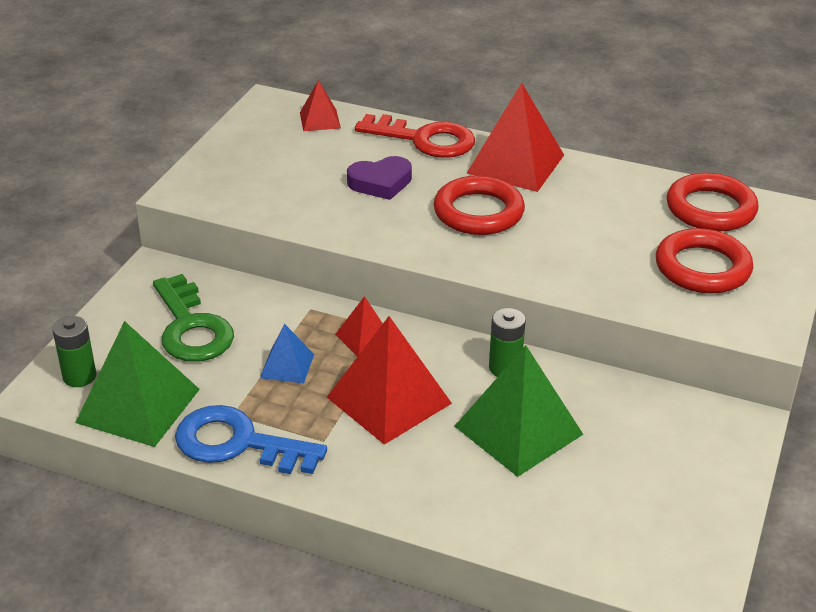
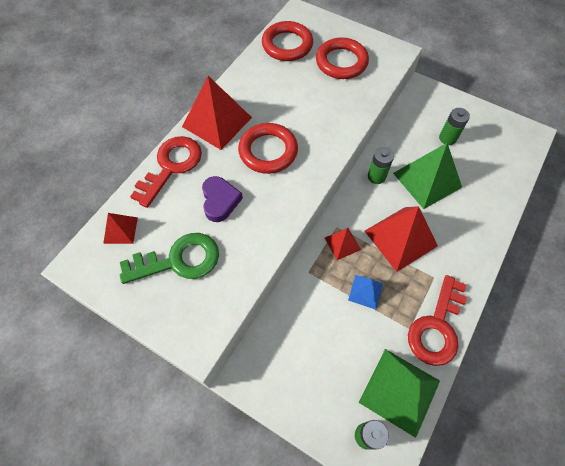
camera: 80 degrees left, 25 degrees up
green key [153,274,234,362] -> green key moved to [120,233,219,284]
blue key [175,405,327,474] -> red key [408,275,467,366]
none -> green battery [439,108,470,145]

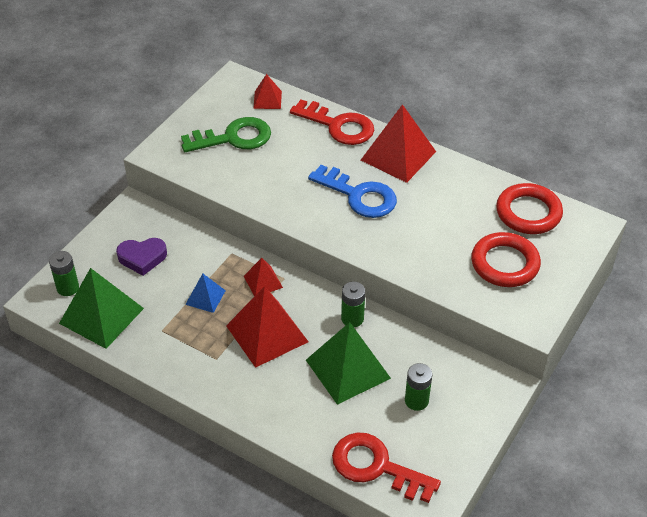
camera: 90 degrees right, 15 degrees down
green key [120,233,219,284] -> green key turned 90 degrees counterclockwise [181,117,271,152]
purple heart [202,176,243,222] -> purple heart moved to [116,238,167,276]
red ring [238,123,298,174] -> blue key [308,165,397,218]
red key [408,275,467,366] -> red key moved to [332,433,441,503]

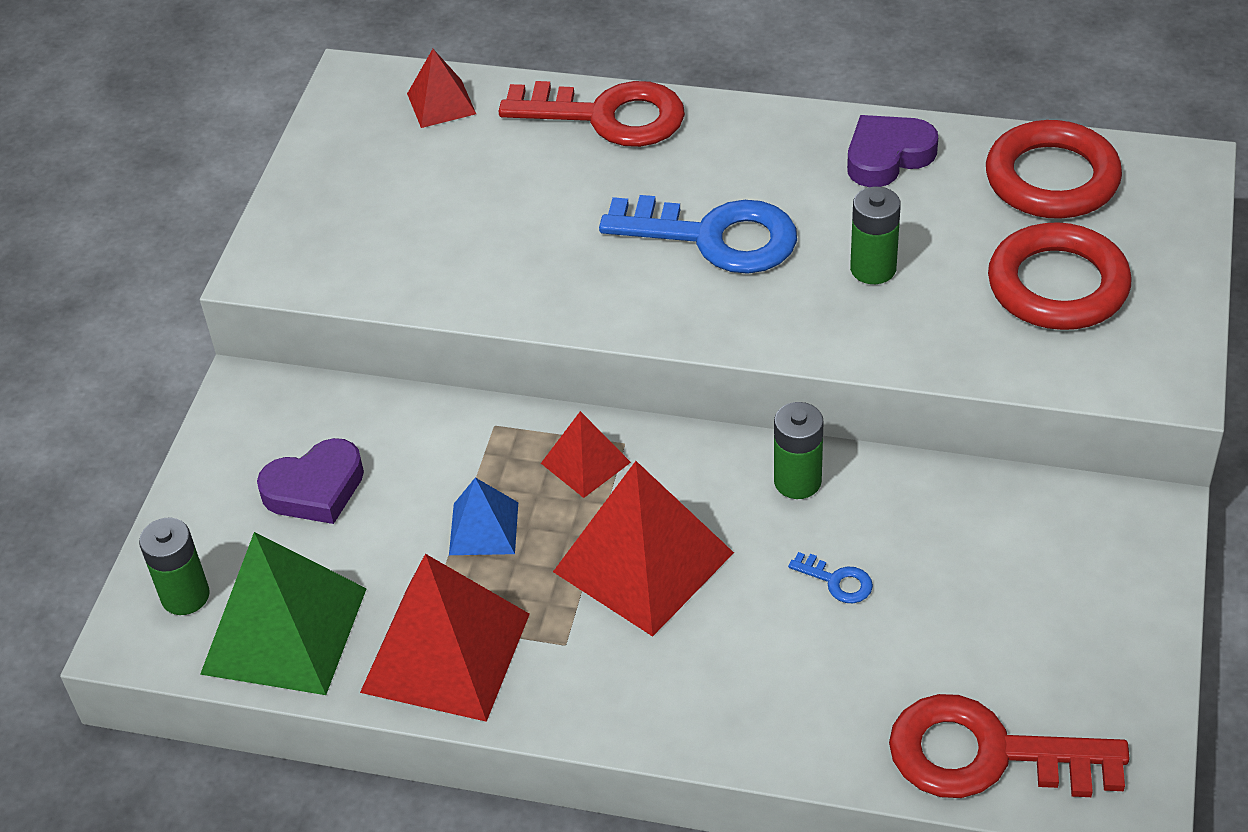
camera: 15 degrees left, 0 degrees up
green key [181,117,271,152] -> none
green pyramid [306,322,391,405] -> blue key [788,552,873,603]
red pyramid [361,104,436,183] -> red pyramid moved to [360,554,530,722]
green battery [405,363,432,411] -> green battery moved to [850,187,901,284]
none -> purple heart [847,115,938,187]

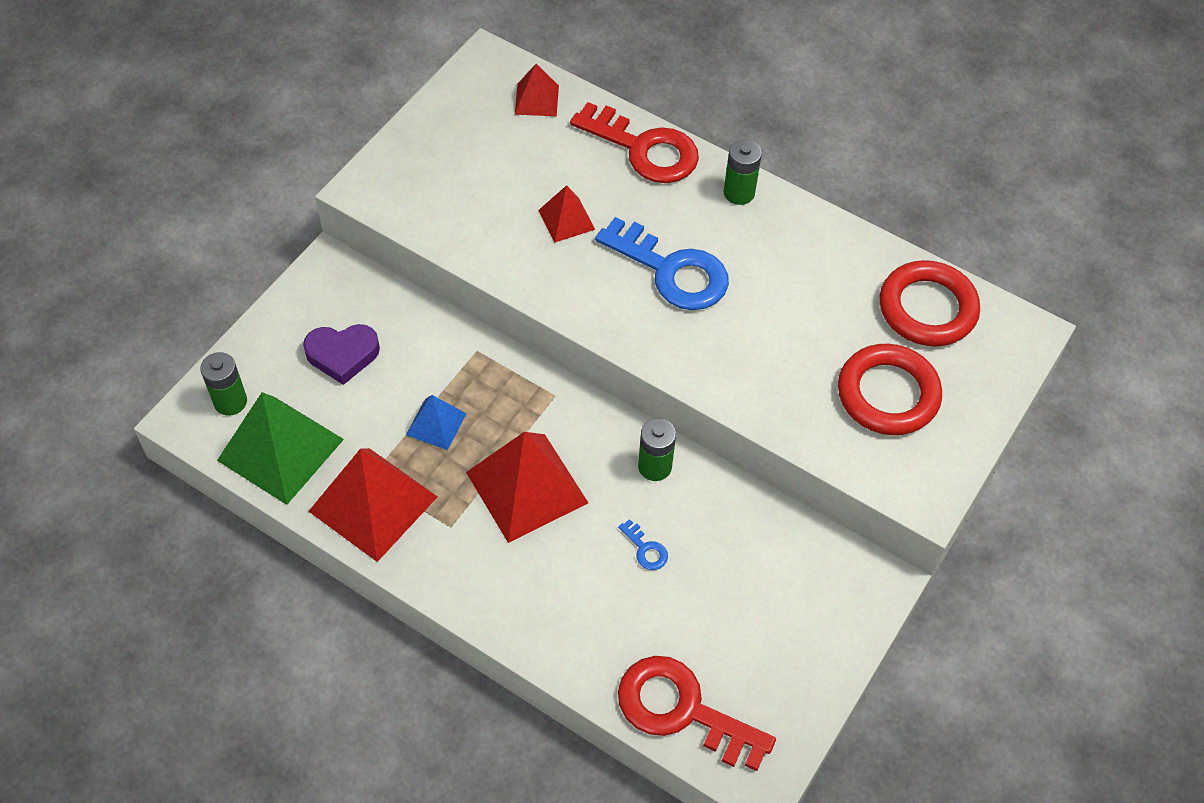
camera: 15 degrees right, 10 degrees up
red pyramid [541,411,631,498] -> red pyramid moved to [538,185,595,243]
purple heart [847,115,938,187] -> none
green battery [850,187,901,284] -> green battery moved to [723,139,762,205]

